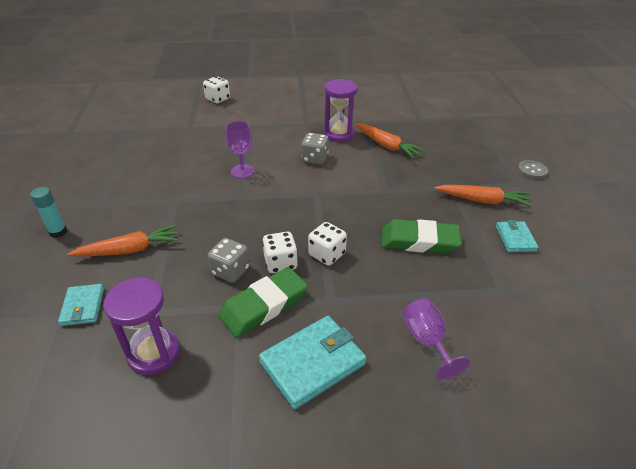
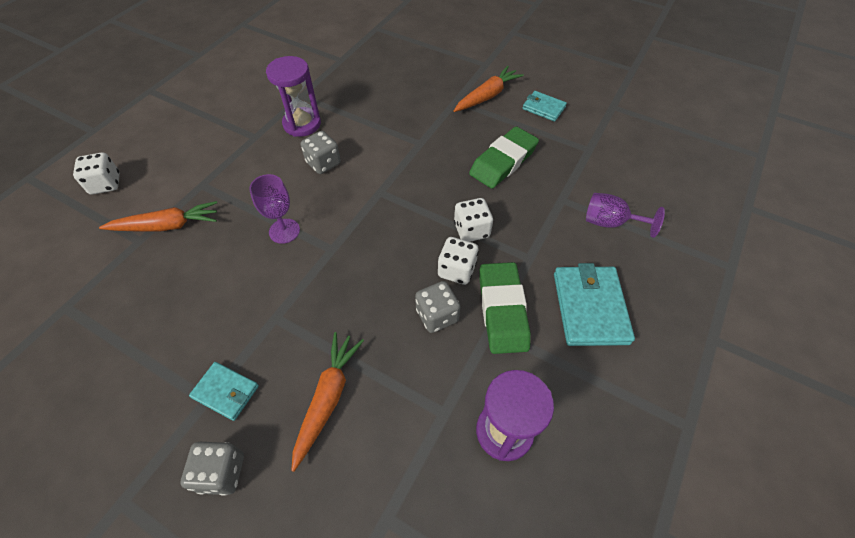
camera: 55 degrees left, 15 degrees up
turquoise glue stick [30,187,67,238] -> grey dice [181,442,244,496]
turquoise wallet [58,284,104,326] -> turquoise wallet moved to [189,362,259,421]
orange carrot [355,124,424,158] -> orange carrot moved to [99,201,217,231]
grey button [518,160,548,179] -> none

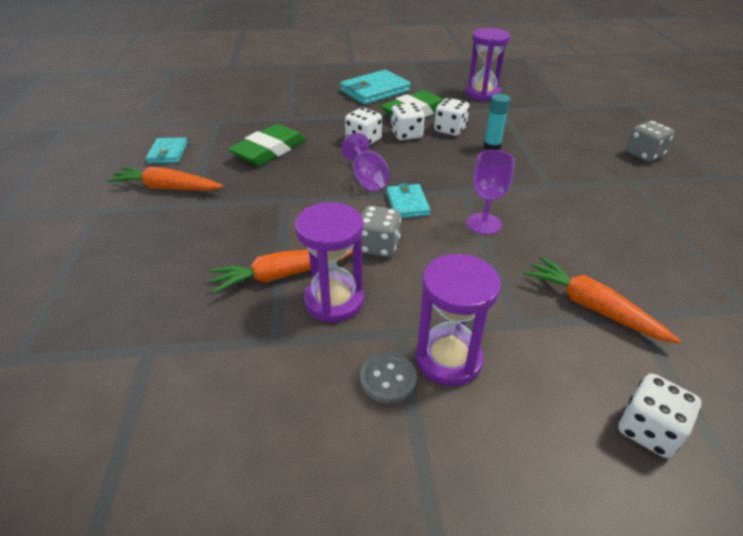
camera: 125 degrees left, 15 degrees down
turquoise wallet [189,362,259,421] -> turquoise wallet moved to [386,183,430,218]
orange carrot [291,332,364,472] -> orange carrot moved to [209,249,353,294]
grey dice [415,281,460,333] -> white dice [434,98,470,136]
green eraser [469,127,539,189] -> green eraser turned 60 degrees counterclockwise [228,124,306,166]
purple goblet [586,193,665,238] -> purple goblet moved to [341,133,390,191]
none -> grey button [360,352,417,403]
none -> purple hourglass [416,254,501,386]
none -> turquoise glue stick [484,94,510,150]

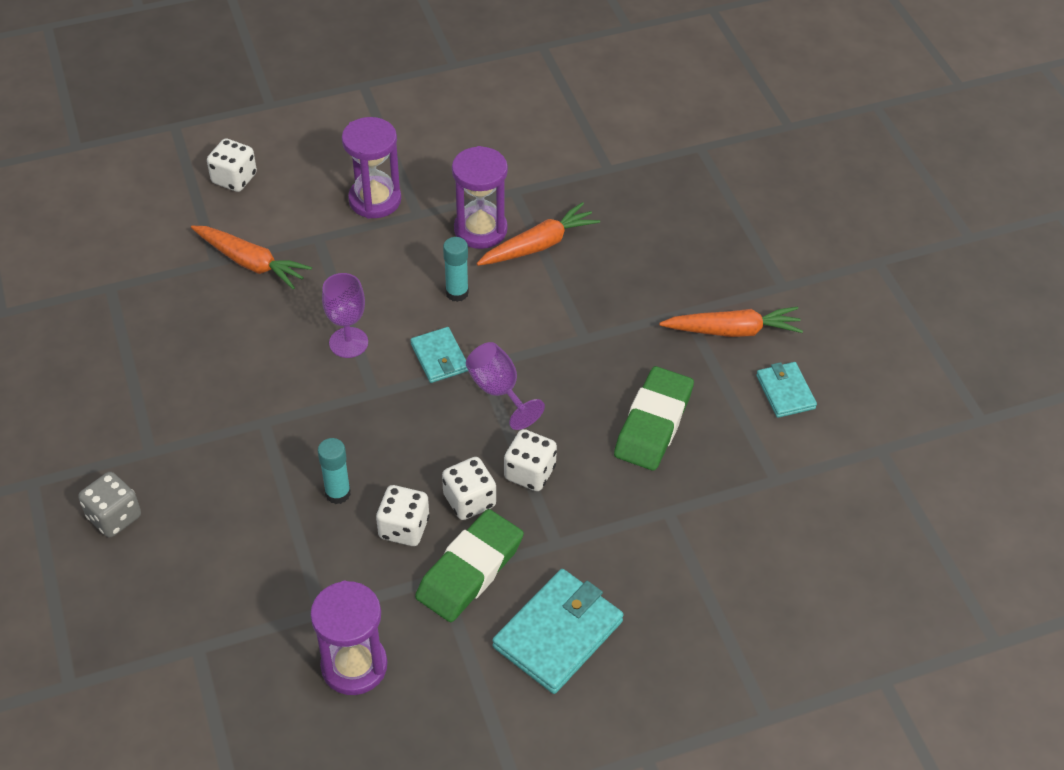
camera: 165 degrees right, 10 degrees up
grey button [360,352,417,403] -> none
grey dice [361,206,401,257] -> turquoise glue stick [443,237,469,302]

